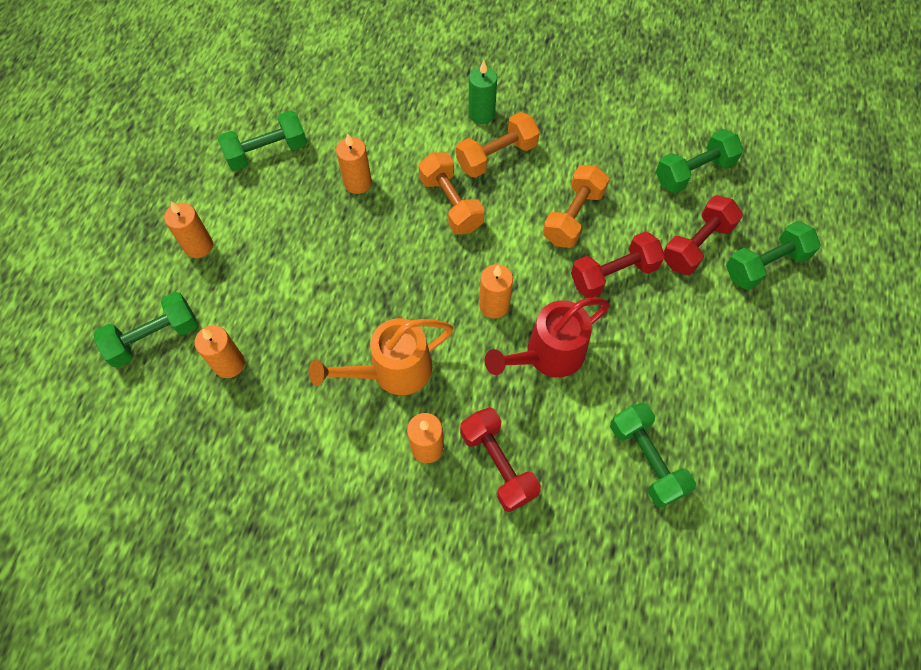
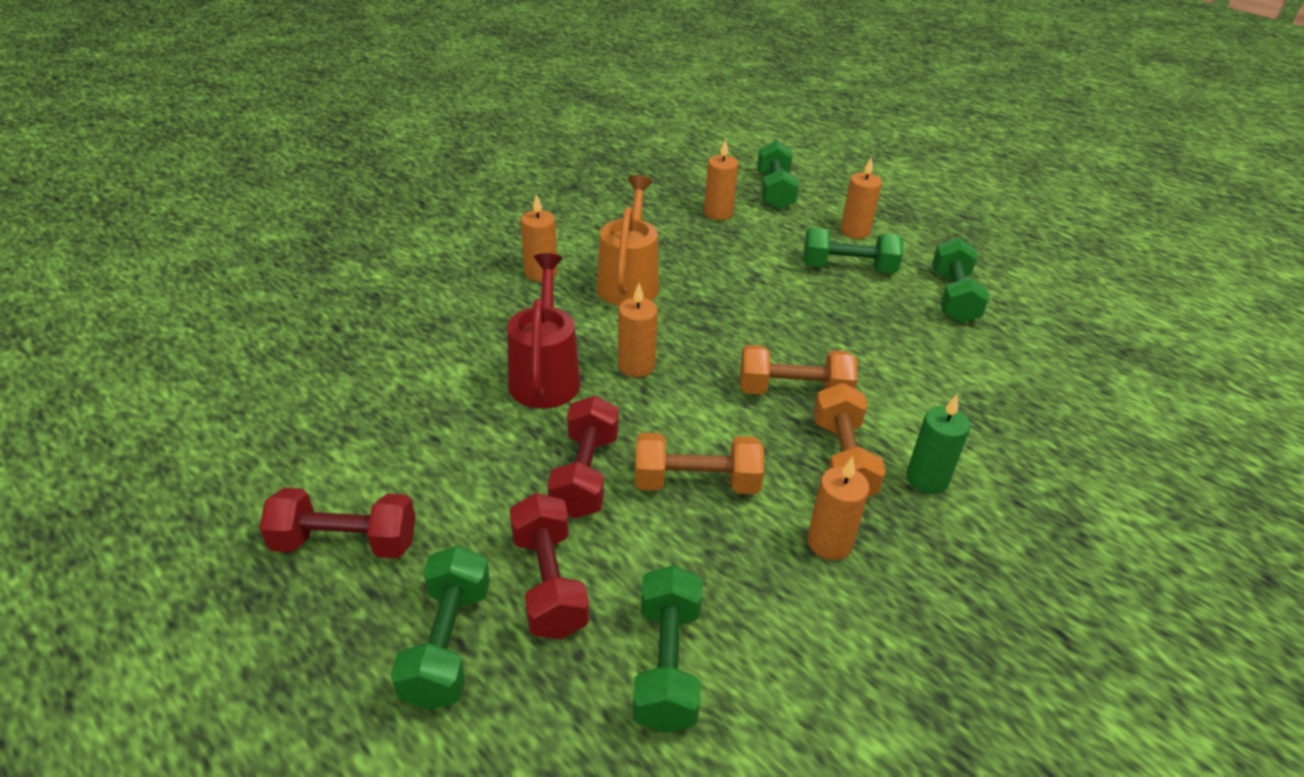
camera: 120 degrees right, 25 degrees down
orange candle [336,133,372,194] -> orange candle moved to [807,456,870,560]
red dumbbell [460,407,541,512] -> red dumbbell moved to [259,488,416,558]
orange dumbbell [543,165,609,248] -> orange dumbbell turned 60 degrees counterclockwise [635,433,764,494]
green dumbbell [610,403,696,508] -> green dumbbell moved to [803,228,903,273]

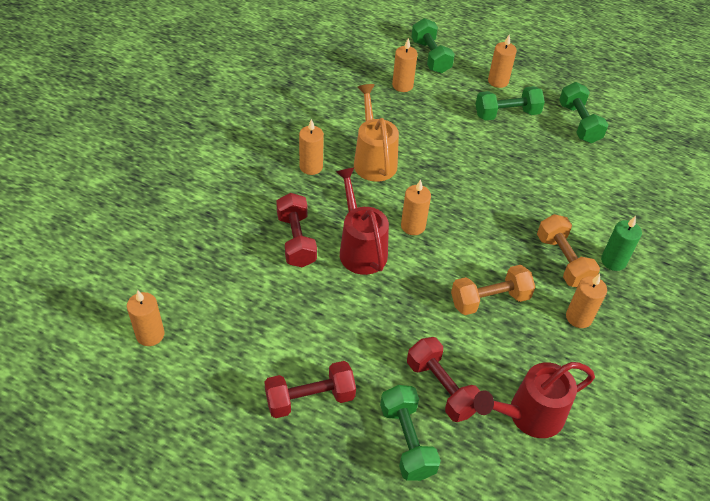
camera: 20 degrees left, 10 degrees up
red dumbbell [548,395,619,518] -> red dumbbell moved to [276,193,317,268]
green dumbbell [633,565,702,733] -> red watering can [474,362,595,438]
orange dumbbell [740,345,857,394] -> none
none -> orange candle [127,290,165,346]

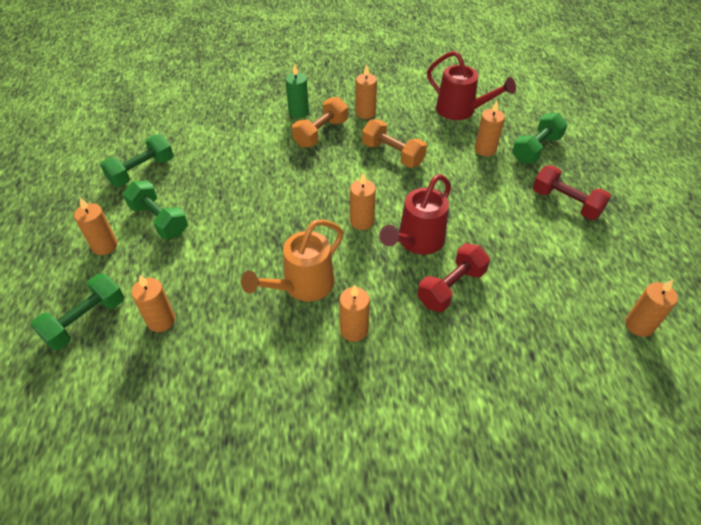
camera: 120 degrees left, 0 degrees up
red dumbbell [407,337,480,422] -> orange candle [475,101,505,156]

